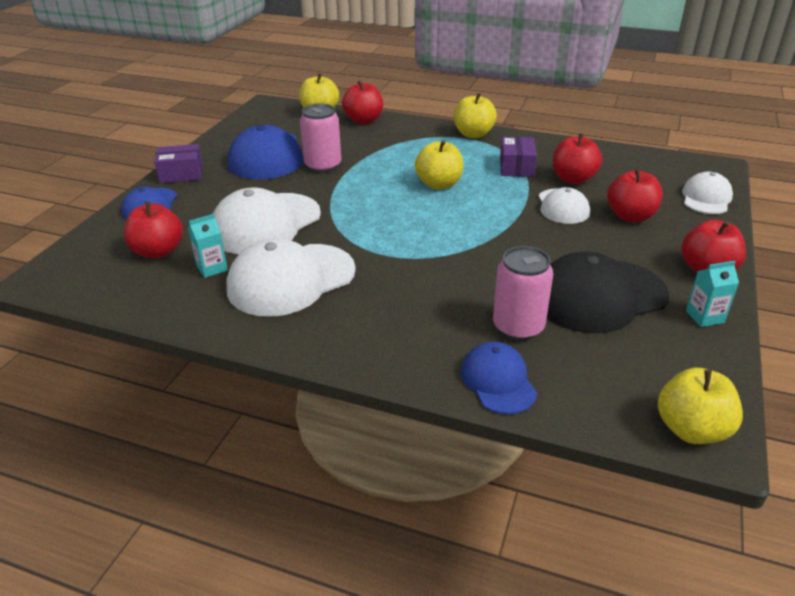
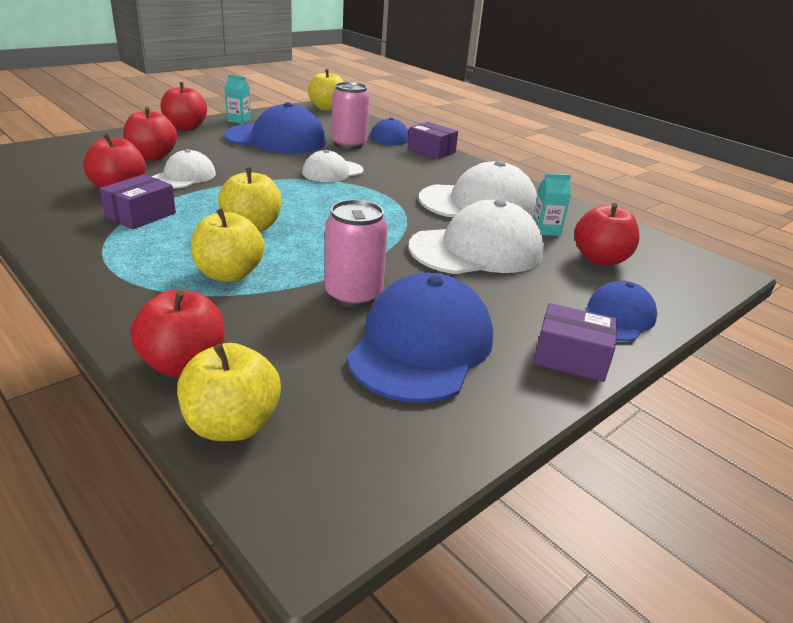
camera: 155 degrees left, 5 degrees down
yellow apple [453,93,497,138] -> yellow apple moved to [191,208,264,282]
black cap [547,252,669,333] -> blue cap [224,102,326,153]
white cap [682,172,733,214] -> white cap moved to [302,150,363,182]
none -> purple box [408,122,458,159]

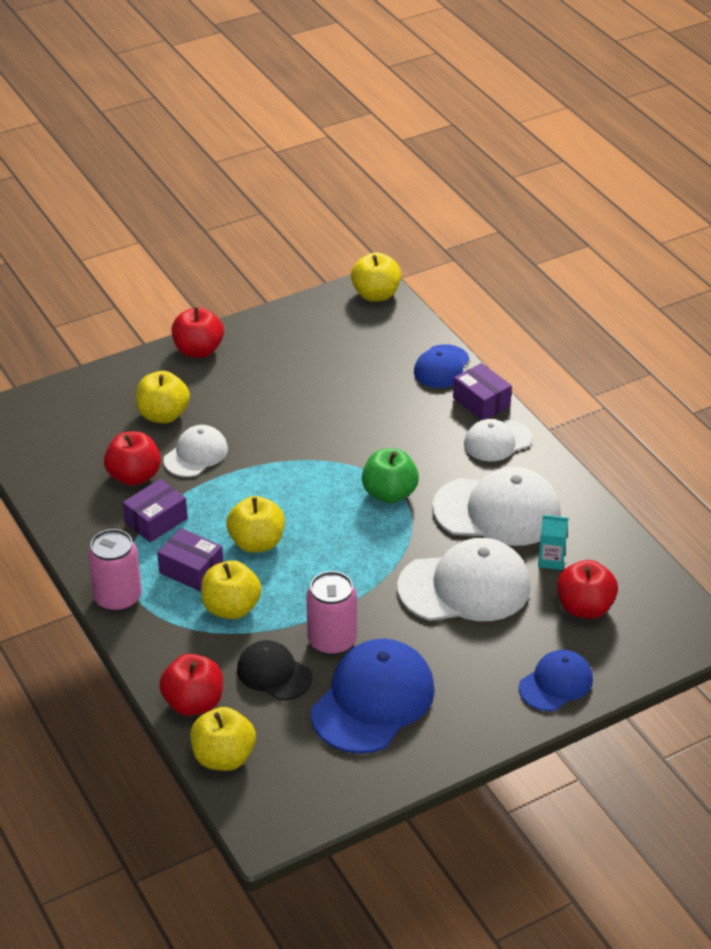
camera: 15 degrees right, 10 degrees up
red apple [123,107,177,160] -> yellow apple [136,371,190,423]
turquoise carton [224,75,251,124] -> none
blue cap [224,102,326,153] -> none
white cap [302,150,363,182] -> white cap moved to [464,419,532,461]
pink can [331,82,370,149] -> pink can moved to [88,529,142,612]
purple box [533,303,618,382] -> purple box moved to [157,528,223,592]
none -> black cap [237,640,312,700]
none -> green apple [362,448,419,503]

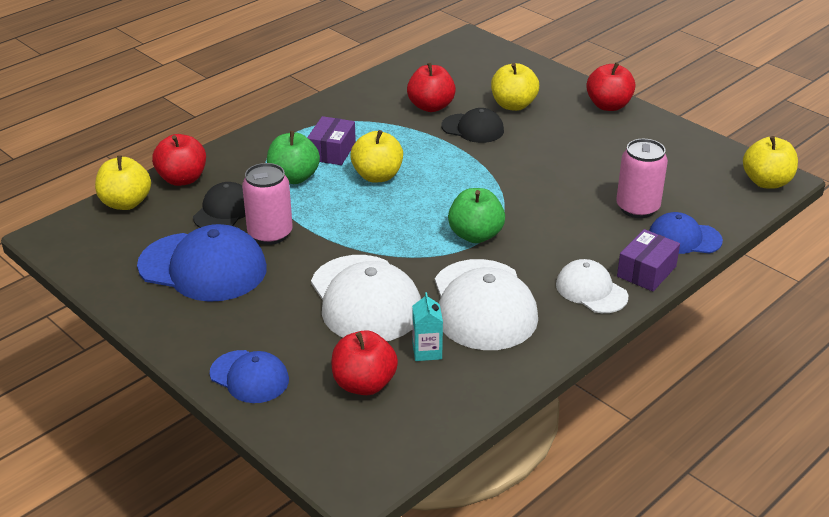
camera: 75 degrees right, 5 degrees down
pink can [88,529,142,612] -> pink can moved to [616,139,668,218]
purple box [123,479,188,542] -> none
white cap [163,425,228,477] -> black cap [441,108,504,143]
yellow apple [201,560,262,619] -> green apple [267,131,320,184]

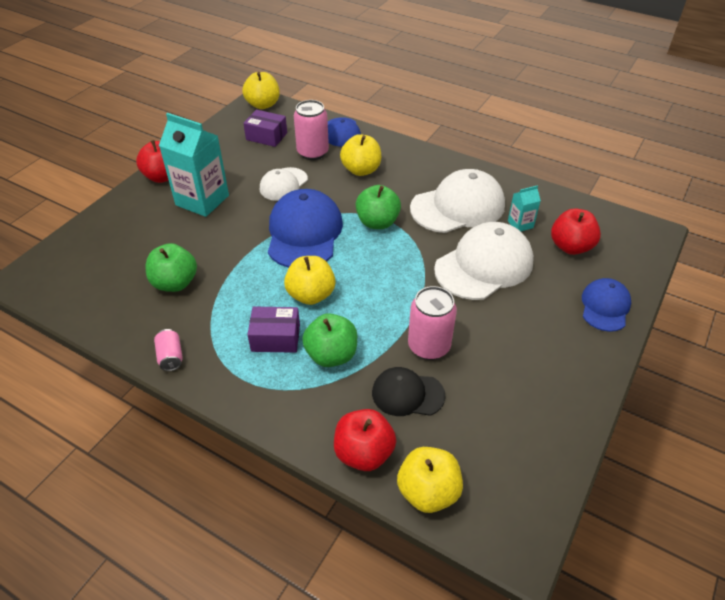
camera: 105 degrees left, 10 degrees up
blue cap [137,224,267,302] -> blue cap moved to [268,189,343,268]
red apple [407,63,456,112] -> green apple [146,243,197,292]
black cap [441,108,504,143] -> none
yellow apple [491,63,539,111] -> yellow apple moved to [340,134,381,176]
white cap [556,259,628,313] -> white cap moved to [260,167,308,201]
purple box [617,229,680,291] -> purple box moved to [243,110,287,147]
none -> pink can [154,329,183,371]
none -> turquoise carton [159,113,229,217]

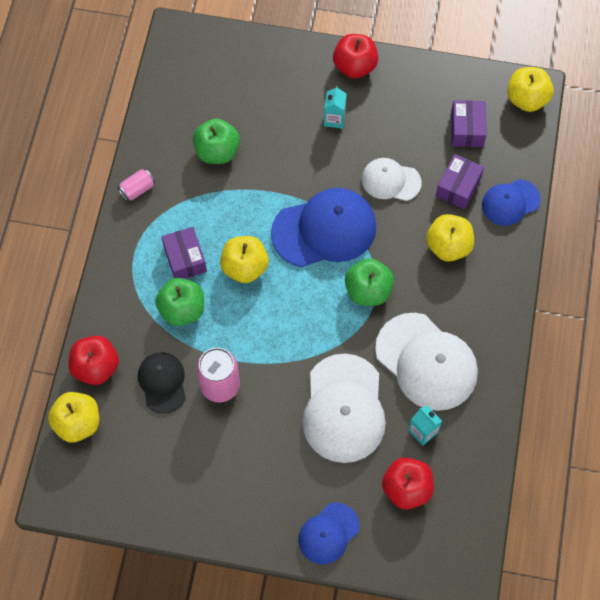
camera: 70 degrees right, 20 degrees up
turquoise carton [159,113,229,217] -> turquoise carton [324,86,347,129], size x0.48
pink can [294,100,329,160] -> purple box [436,154,484,209]
white cap [434,222,534,300] -> white cap turned 60 degrees clockwise [302,354,386,463]
blue cap [582,278,631,332] -> blue cap turned 135 degrees clockwise [298,502,360,564]

